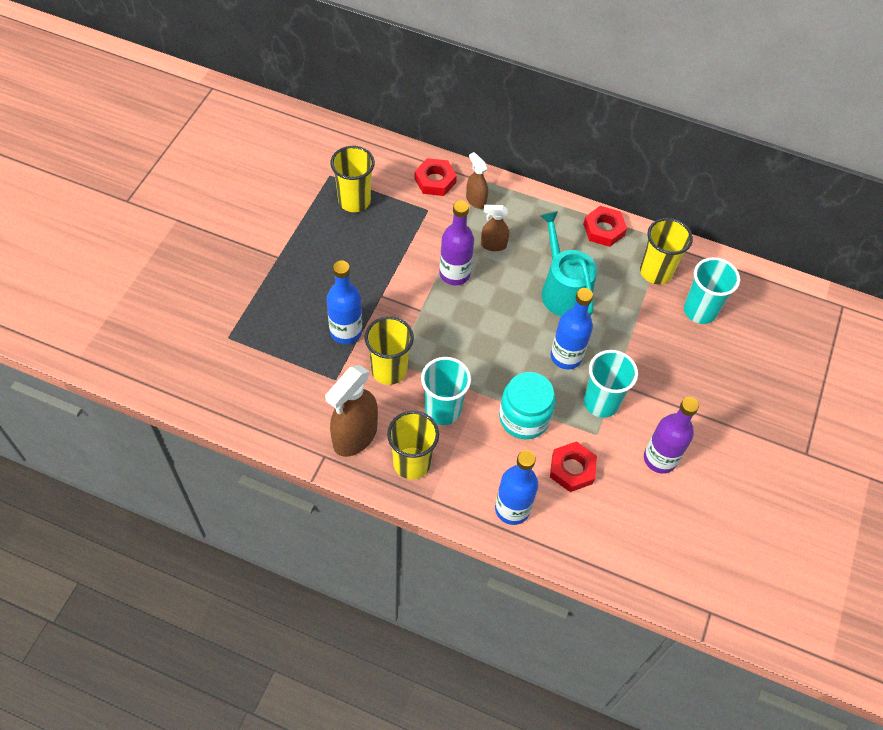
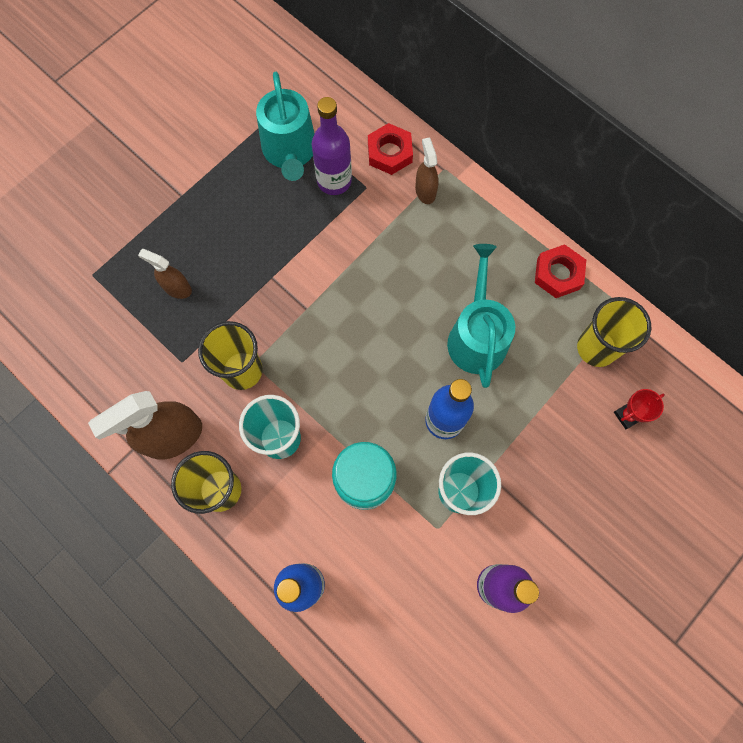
camera: 25 degrees right, 15 degrees up
blue bottle [327,260,362,344] -> none
yellow cup [330,146,375,212] -> turquoise watering can [256,72,315,181]
purple bottle [439,200,474,285] -> purple bottle moved to [312,97,352,195]
brown spray bottle [481,205,509,251] -> brown spray bottle moved to [138,249,192,299]
red nut [550,441,597,492] -> none
turquoise cup [684,257,740,324] -> red trophy [614,389,665,429]

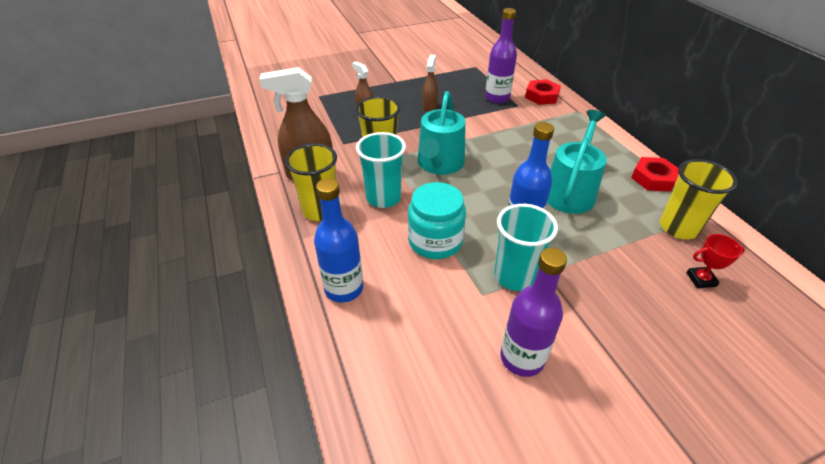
camera: 25 degrees right, 30 degrees down
turquoise watering can [256,72,315,181] -> turquoise watering can moved to [418,91,466,175]
brown spray bottle [415,138,439,204] -> brown spray bottle moved to [422,55,438,112]

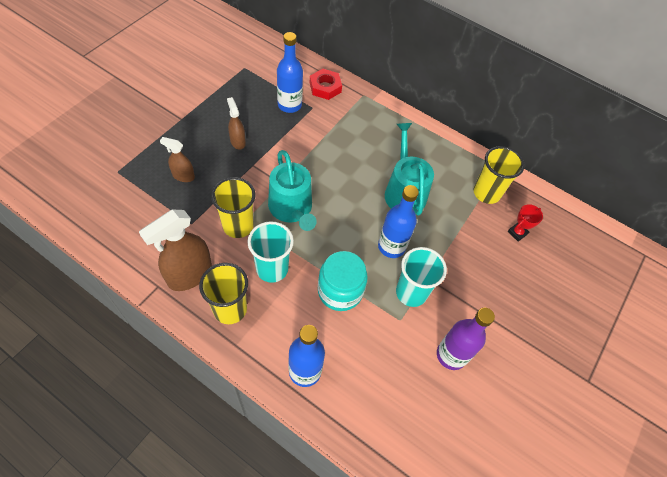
camera: 40 degrees left, 15 degrees up
purple bottle [485,8,517,103] -> blue bottle [277,32,303,113]
red nut [631,157,679,192] -> none

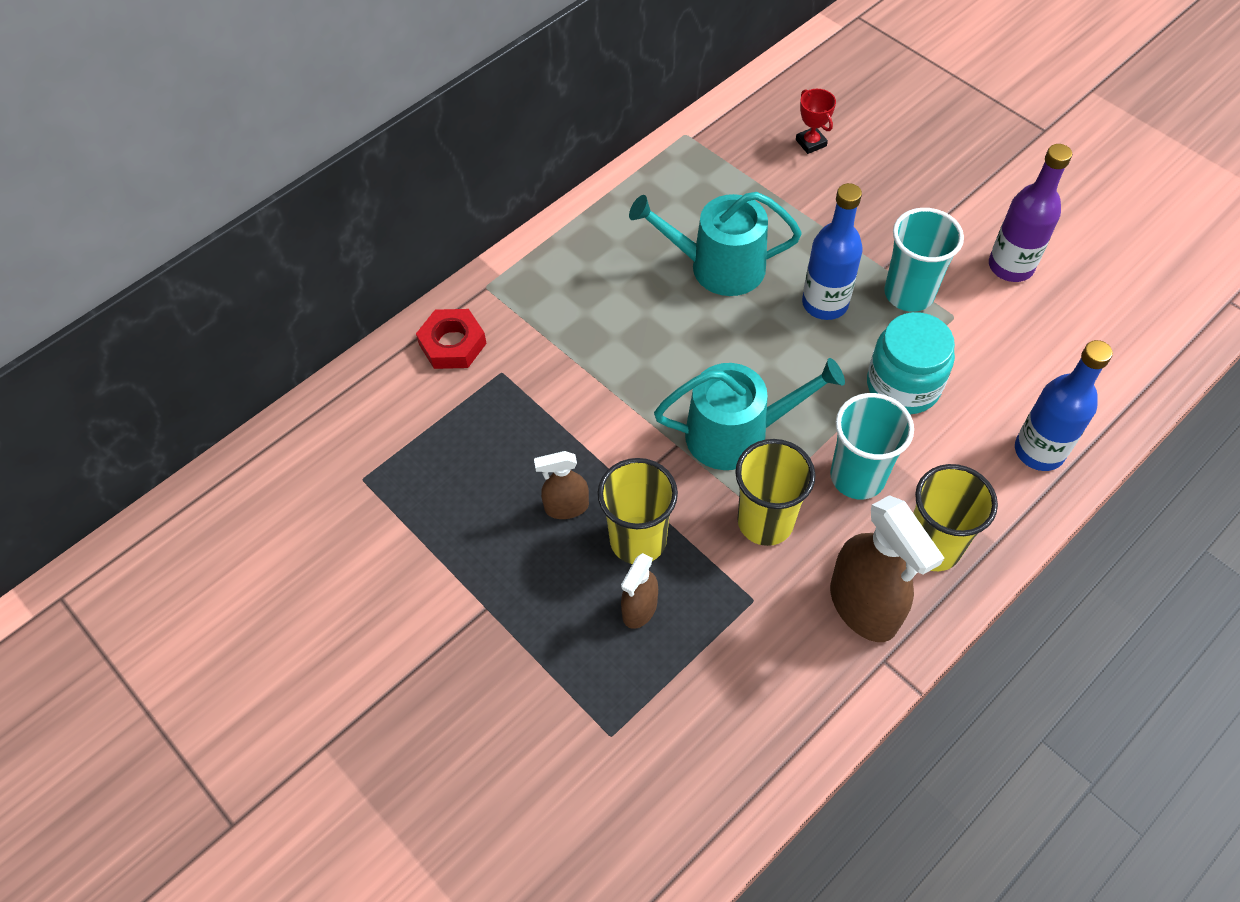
camera: 70 degrees left, 0 degrees up
blue bottle [277,32,303,113] -> none
yellow cup [473,146,525,204] -> yellow cup moved to [597,458,678,564]

